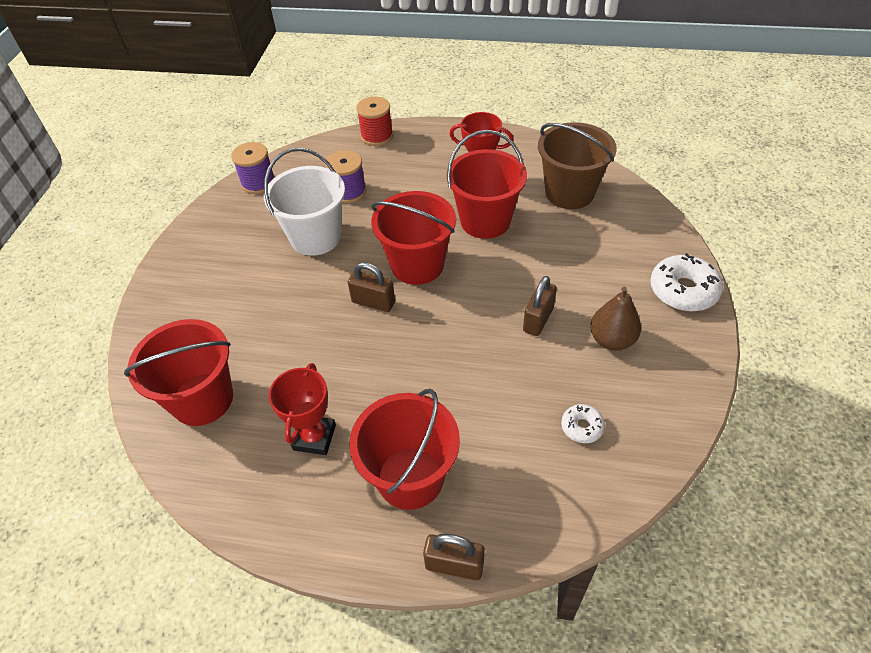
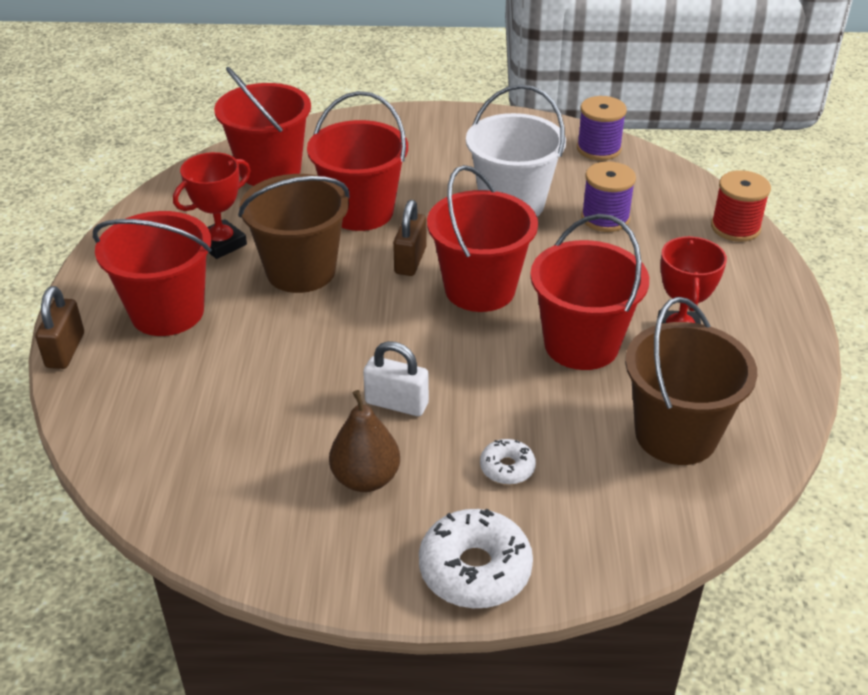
camera: 80 degrees right, 10 degrees down
red trophy [269,363,336,455] -> red trophy turned 45 degrees counterclockwise [173,152,251,259]
brown padlock [523,276,557,336] -> white padlock [363,341,429,416]
white donut [561,404,605,443] -> white donut moved to [480,439,536,485]
none -> brown bucket [238,174,350,293]
none -> red bucket [307,91,408,231]

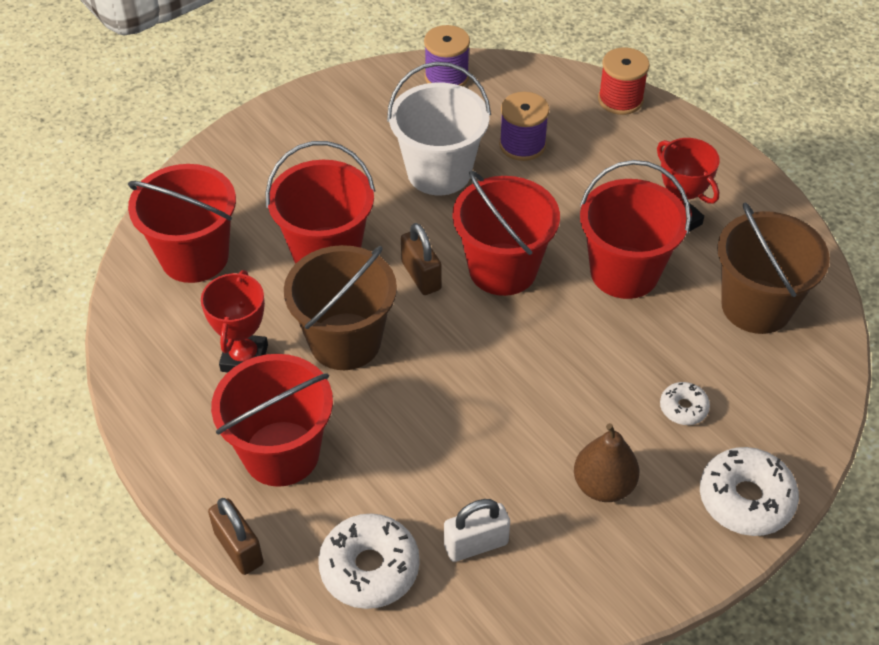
camera: 40 degrees left, 10 degrees up
white padlock [363,341,429,416] -> white padlock moved to [444,499,510,562]
none -> white donut [318,514,420,609]

